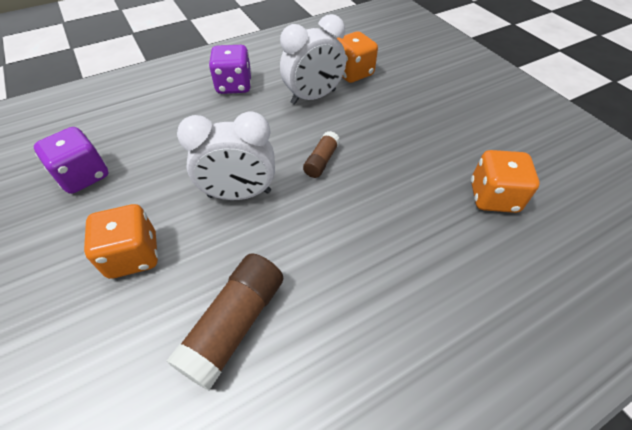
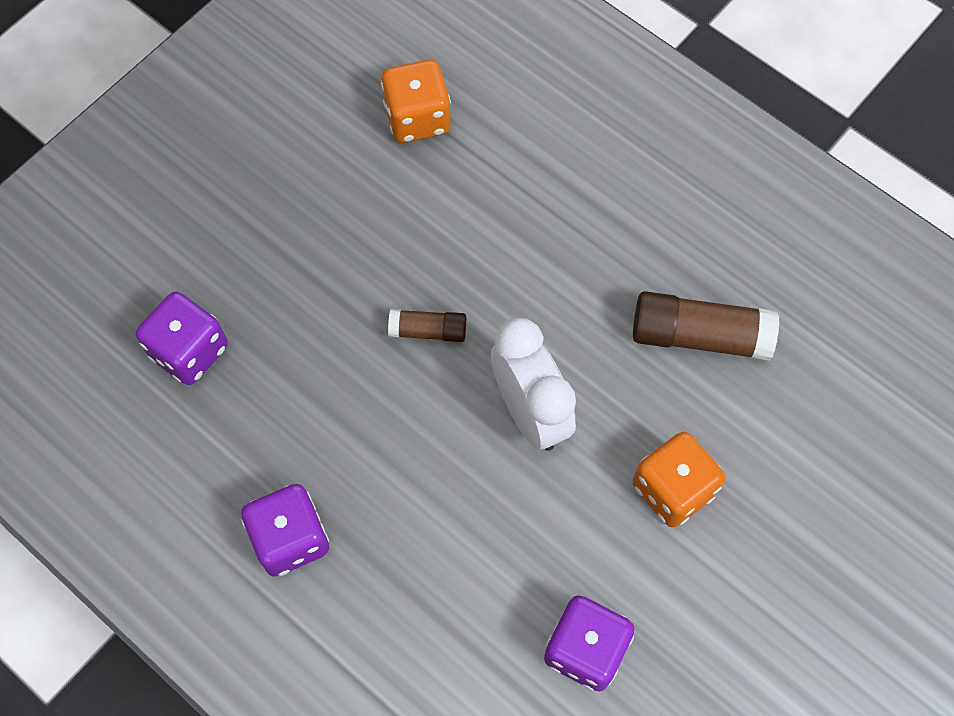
camera: 110 degrees left, 15 degrees up
white clock [280,14,346,105] -> none
orange dice [337,31,378,83] -> purple dice [136,292,228,385]

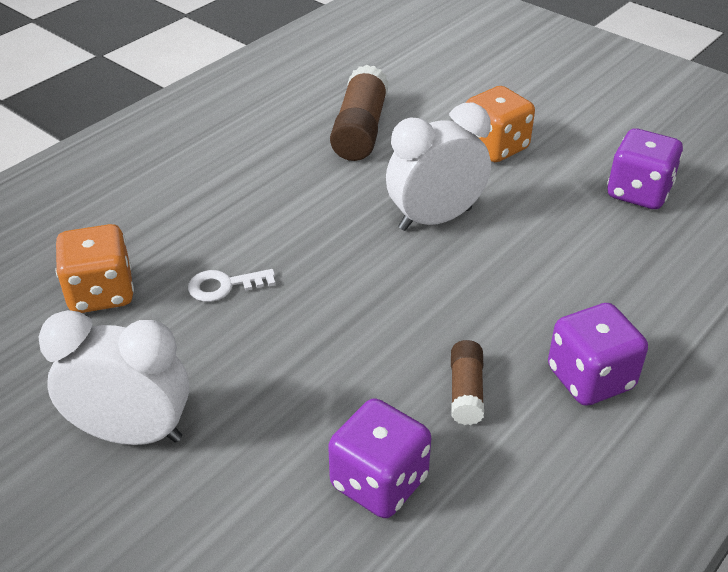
camera: 90 degrees left, 25 degrees down
brown glue stick [388,309,466,342] -> brown glue stick moved to [451,340,484,425]
none -> white clock [39,310,189,445]
none -> white key [188,269,276,302]

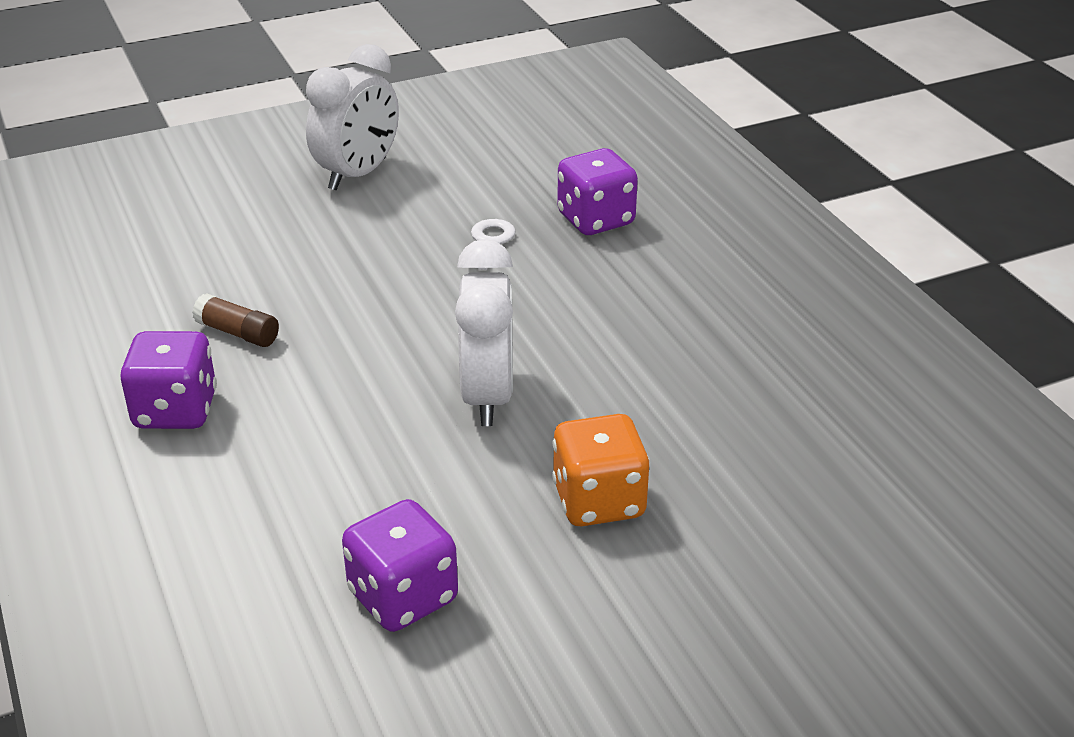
camera: 115 degrees right, 5 degrees down
orange dice [55,224,134,313] -> none
purple dice [328,398,431,518] -> purple dice moved to [557,148,638,235]
brown glue stick [330,65,389,161] -> none

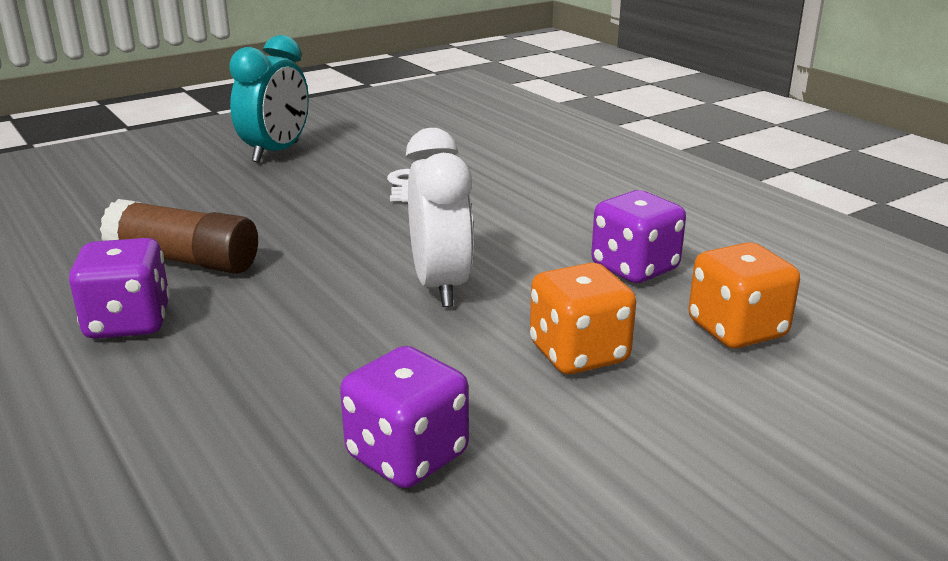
camera: 10 degrees left, 10 degrees down
brown glue stick [192,293,279,347] -> brown glue stick [100,199,258,274], size x1.79
white clock [306,44,399,190] -> turquoise clock [229,35,309,163]
purple dice [557,148,638,235] -> purple dice moved to [591,190,686,283]
none -> orange dice [688,242,800,348]

